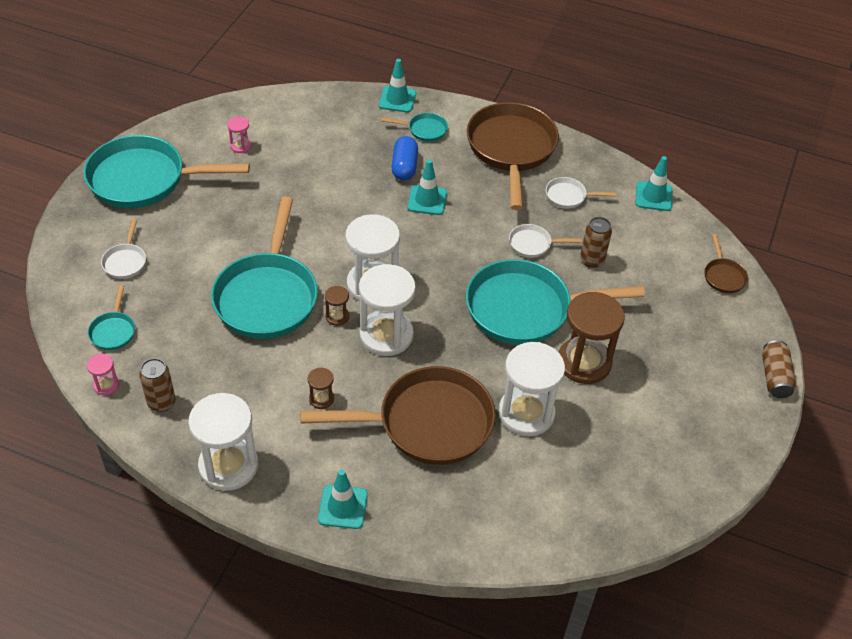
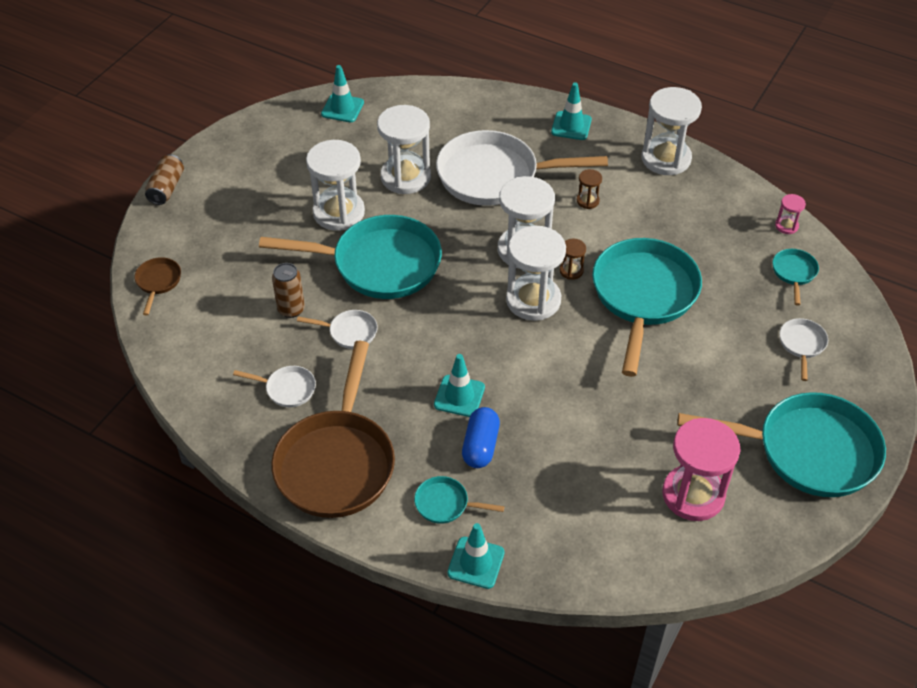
camera: 170 degrees left, 0 degrees up
brown can [139,358,175,412] -> none
pink hourglass [227,117,251,153] -> pink hourglass [662,418,741,521], size x2.24
brown pan [300,366,496,465] -> white pan [436,130,608,206]
brown hourglass [559,292,625,384] -> white hourglass [306,140,365,231]
turquoise traffic cone [635,156,672,211] -> turquoise traffic cone moved to [321,65,364,122]

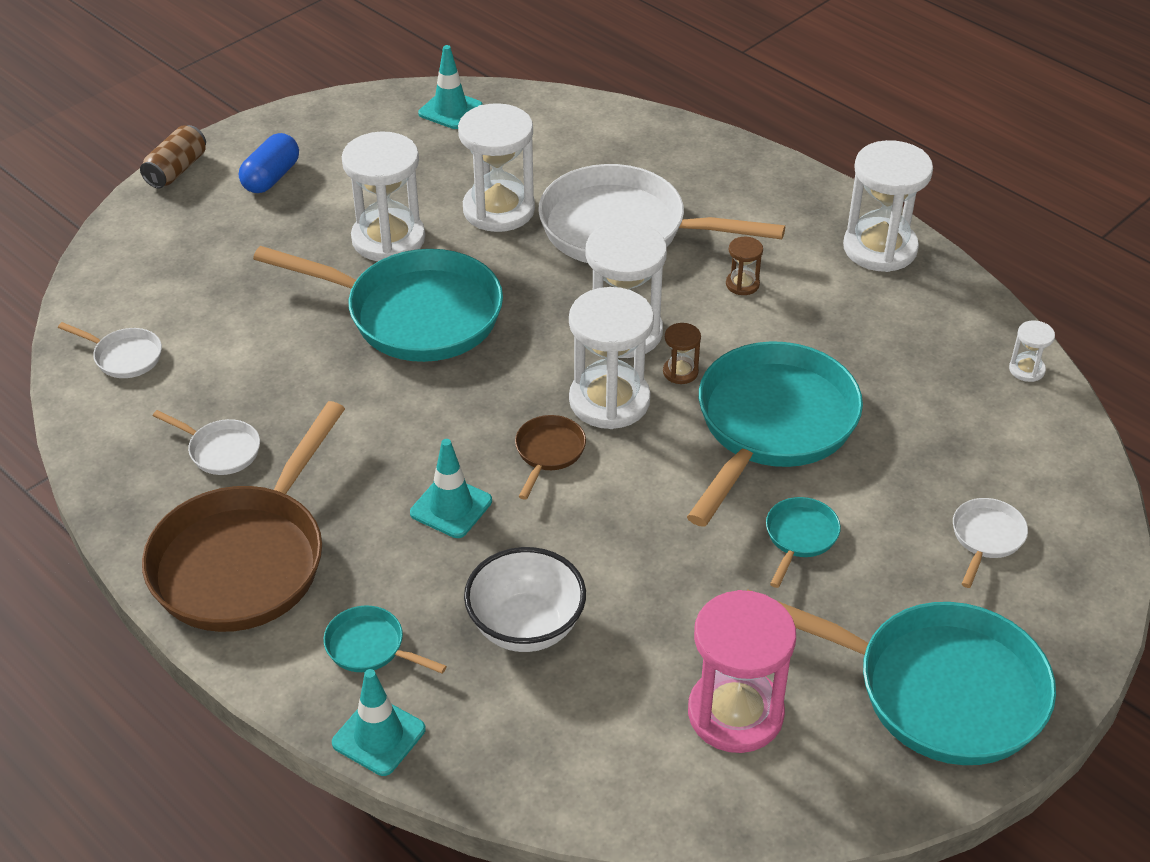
camera: 15 degrees right, 5 degrees down
brown pan [134,257,181,316] -> brown pan moved to [515,415,586,500]
brown can [272,263,305,318] -> none
white pan [297,310,378,349] -> white pan moved to [58,322,162,378]
blue capsule [462,407,500,468] -> blue capsule moved to [239,133,299,193]
turquoise traffic cone [551,82,592,140] -> none
turquoise pan [772,249,819,306] -> turquoise pan moved to [766,497,841,588]
pink hourglass [775,194,806,234] -> white hourglass [1009,320,1055,382]
none -> white bowl [464,547,586,652]

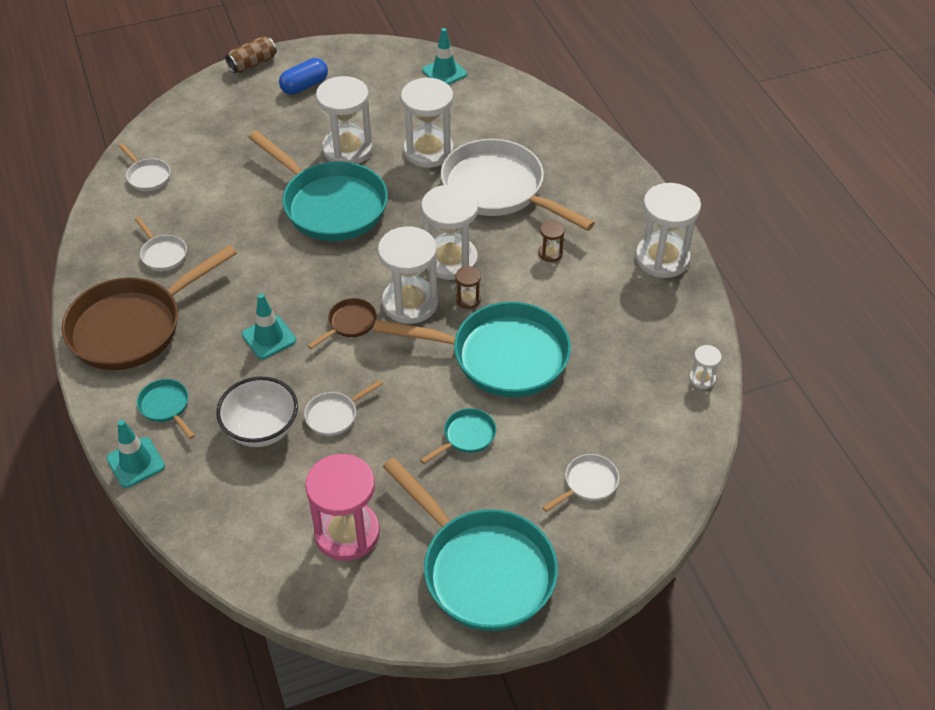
camera: 25 degrees right, 5 degrees up
turquoise pan [687,341,863,527] -> turquoise pan turned 45 degrees clockwise [373,302,571,397]
none -> white pan [304,380,383,436]

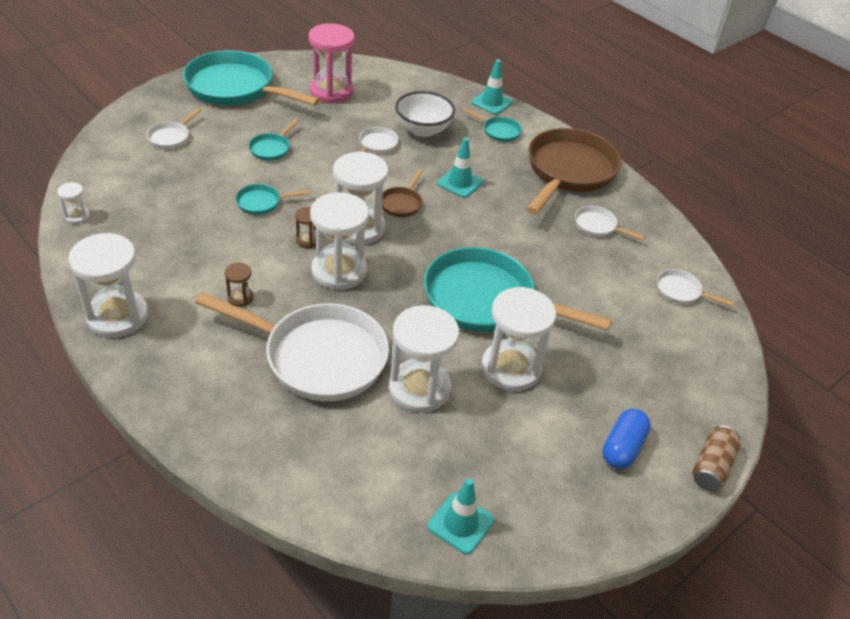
camera: 155 degrees right, 5 degrees down
turquoise pan [373,302,571,397] -> turquoise pan [235,184,310,215], size x0.43

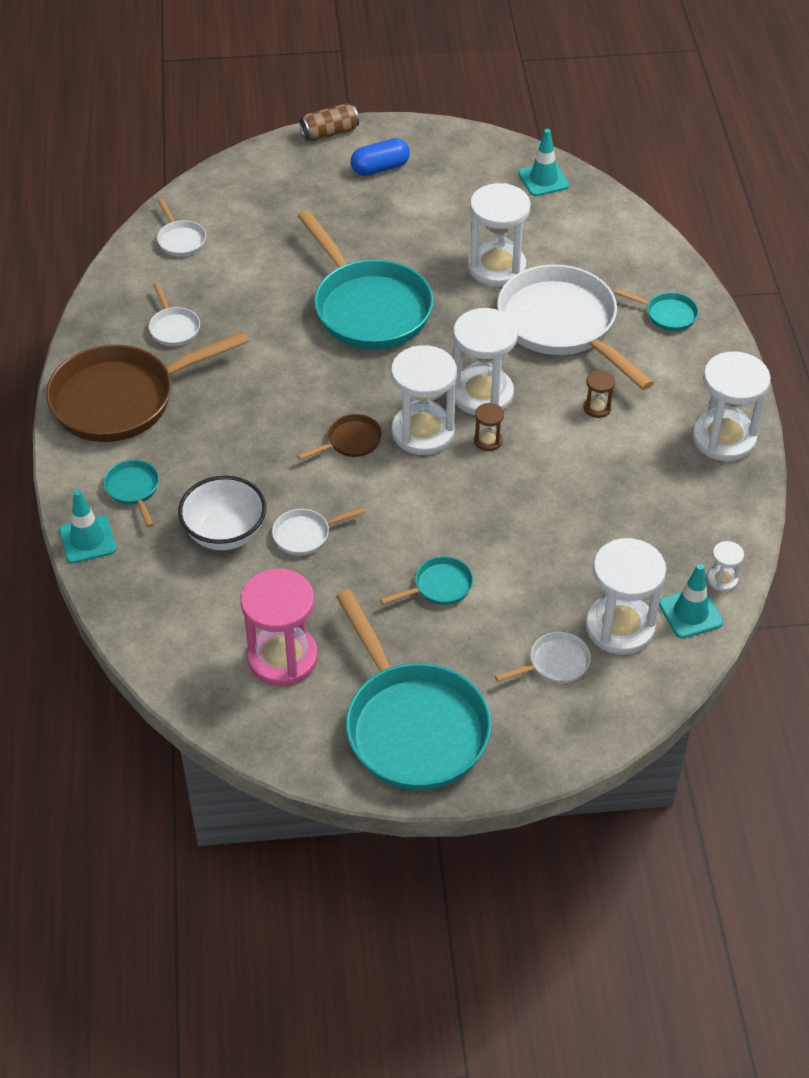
camera: 140 degrees left, 5 degrees up
turquoise pan [235,184,310,215] -> turquoise pan moved to [614,289,698,331]
turquoise traffic cone [437,137,483,198] -> turquoise traffic cone moved to [659,564,723,639]
white hourglass [481,287,556,391] -> white hourglass moved to [586,538,666,655]

